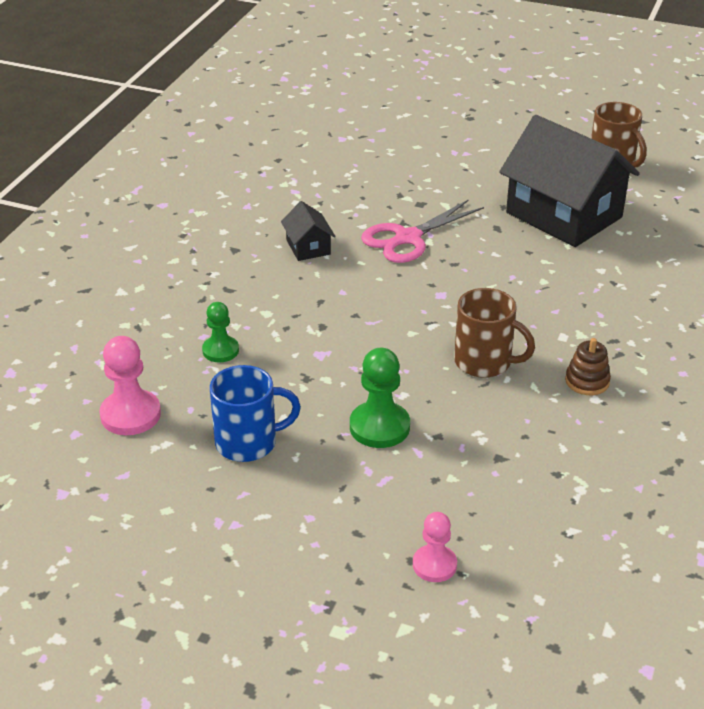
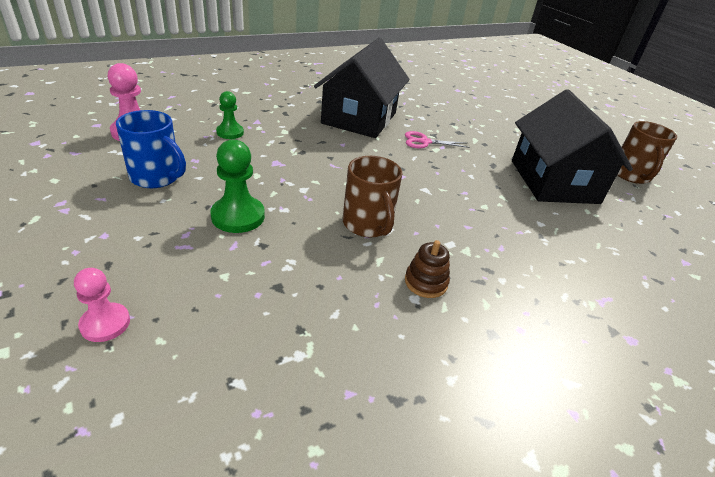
camera: 35 degrees right, 0 degrees up
black house [281,201,336,261] -> black house [314,38,410,138], size x2.32
pink scissors [361,199,484,263] -> pink scissors [405,131,470,148], size x0.62

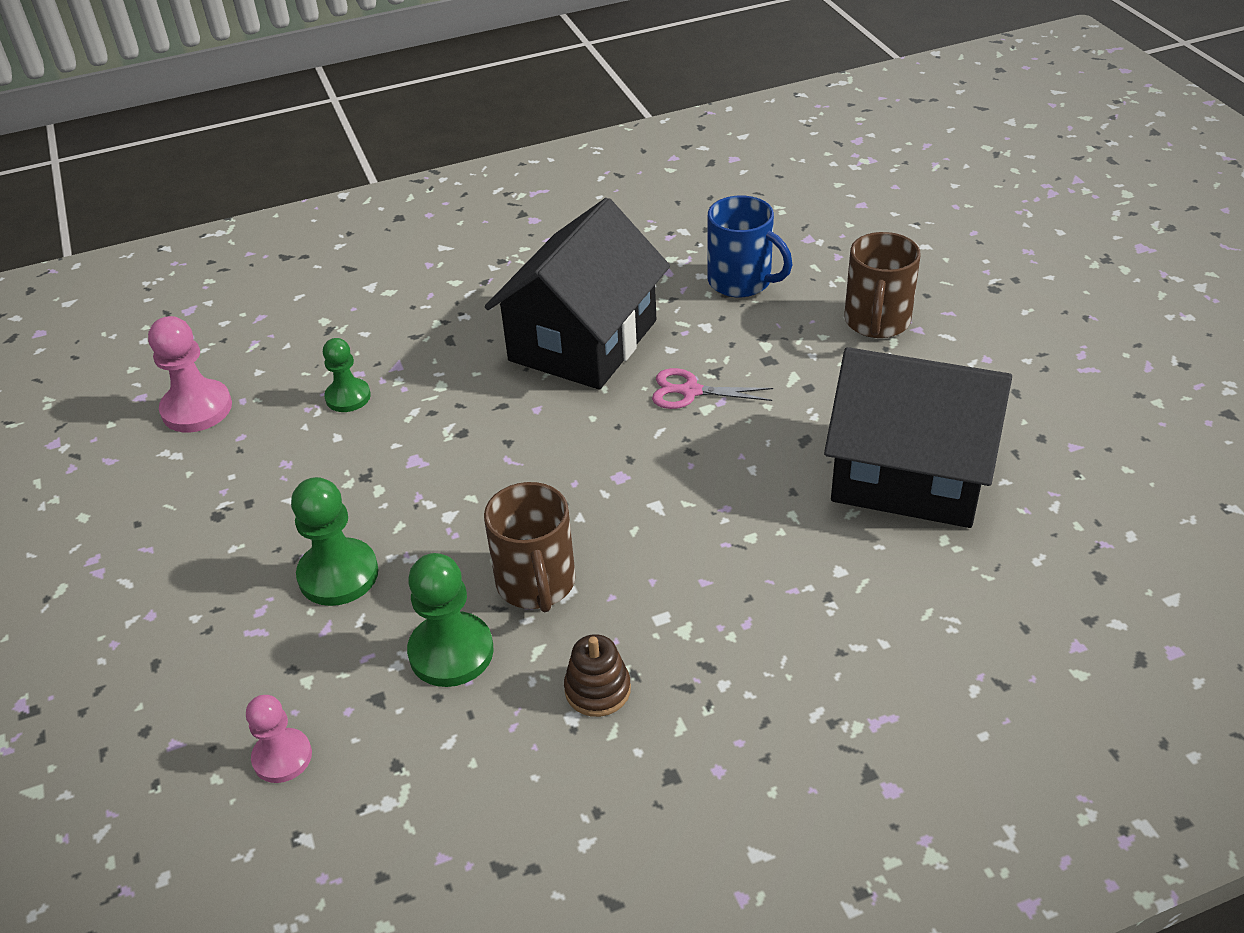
camera: 15 degrees right, 5 degrees up
pink pawn [74,268,130,342] -> pink pawn moved to [246,695,312,783]
blue mug [116,110,186,188] -> blue mug moved to [708,196,793,297]
black house [512,89,633,204] -> black house turned 75 degrees counterclockwise [824,347,1012,528]
brown mug [617,121,677,184] -> brown mug moved to [844,232,921,338]
none -> green pawn [407,553,494,687]

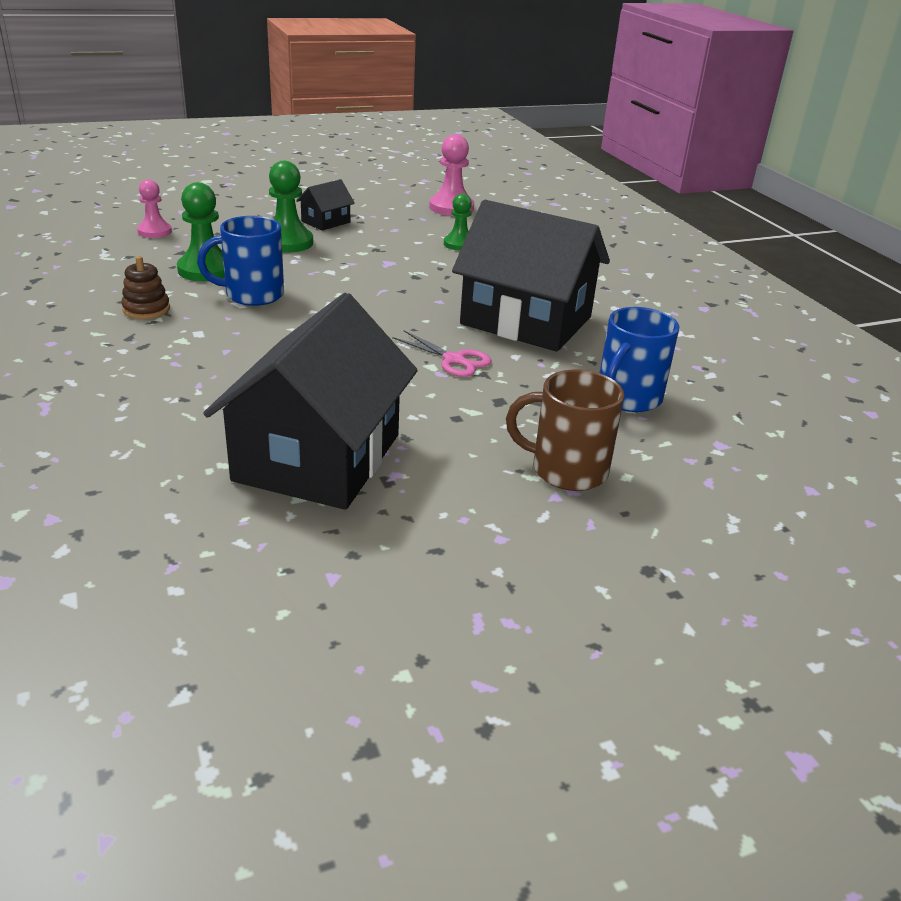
camera: 85 degrees right, 10 degrees down
brown mug [484,482,575,612] -> blue mug [197,216,284,306]
pink scissors [652,368,773,409] -> pink scissors turned 120 degrees clockwise [392,330,492,377]
none -> black house [296,179,355,231]

